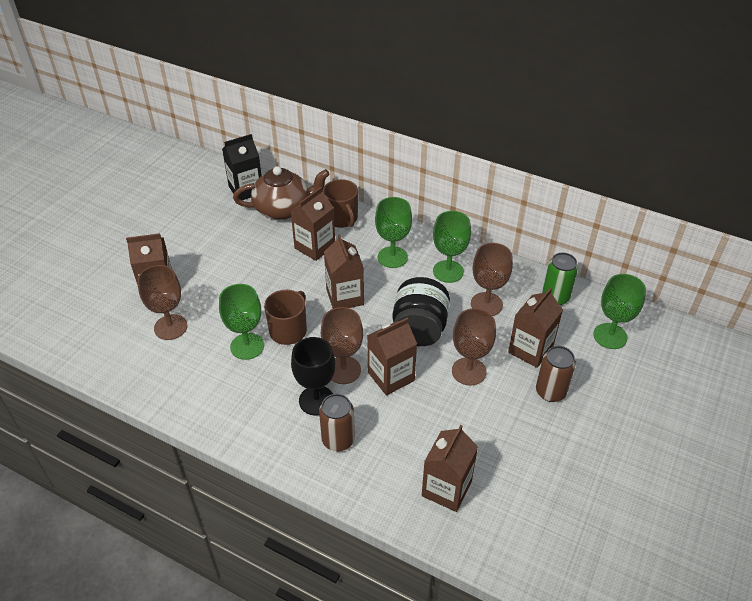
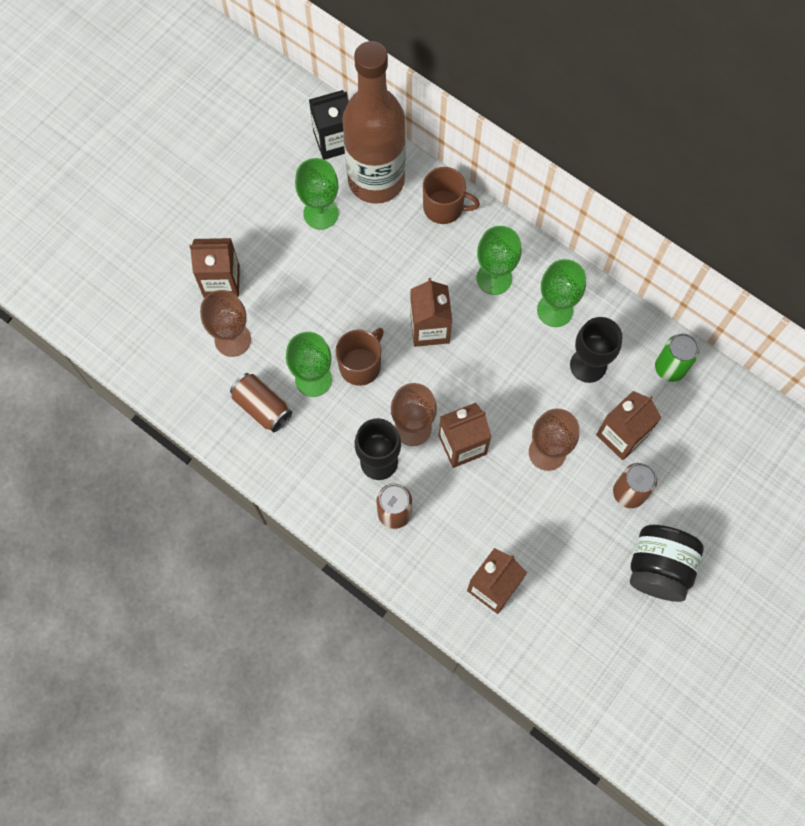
camera: 10 degrees right, 25 degrees up
brown teapot [233,166,330,220] -> brown bottle [342,41,406,204]
brown carton [290,187,335,261] -> none
brown mug [323,179,358,228] -> brown mug turned 60 degrees counterclockwise [423,167,480,224]
black jar [393,277,450,346] -> black jar moved to [630,525,704,602]
brown goblet [471,243,513,316] -> black goblet [570,317,622,383]
green goblet [593,274,646,349] -> green goblet moved to [295,158,339,230]
none -> brown can [230,373,292,432]

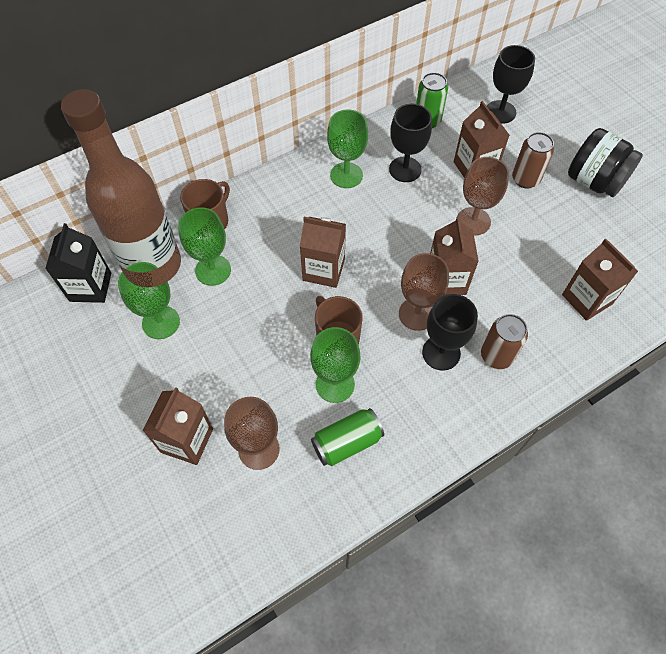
camera: 70 degrees left, 10 degrees down
brown can [230,373,292,432] -> green can [311,408,384,466]
green goblet [477,226,521,295] -> green goblet moved to [178,207,231,286]
none -> black goblet [487,45,535,124]

